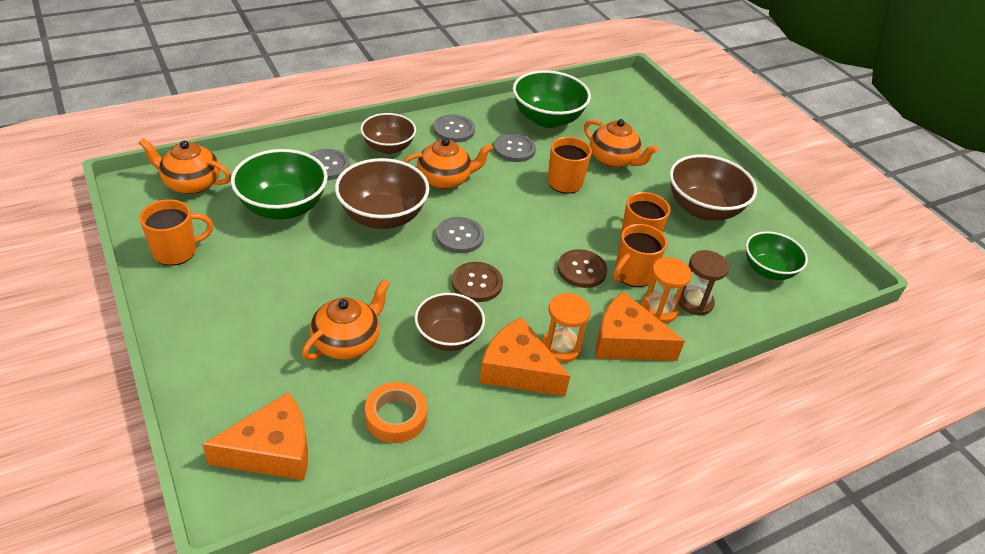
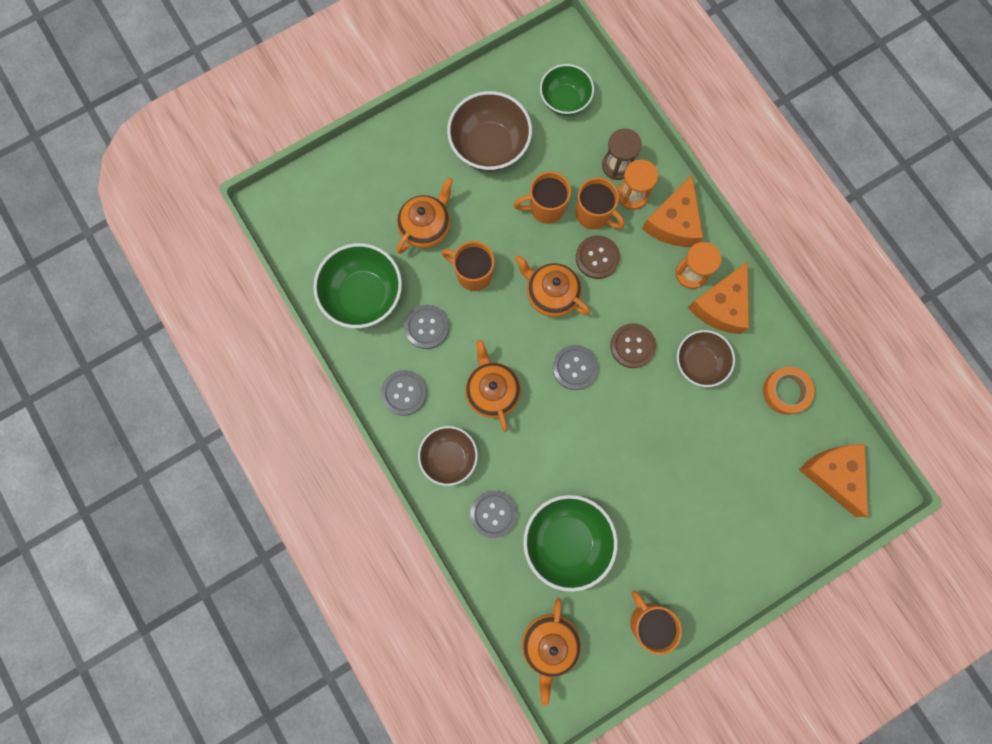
camera: 90 degrees left, 35 degrees up
orange teapot [302,279,390,360] -> orange teapot moved to [515,255,590,317]
brown bowl [335,158,430,229] -> none

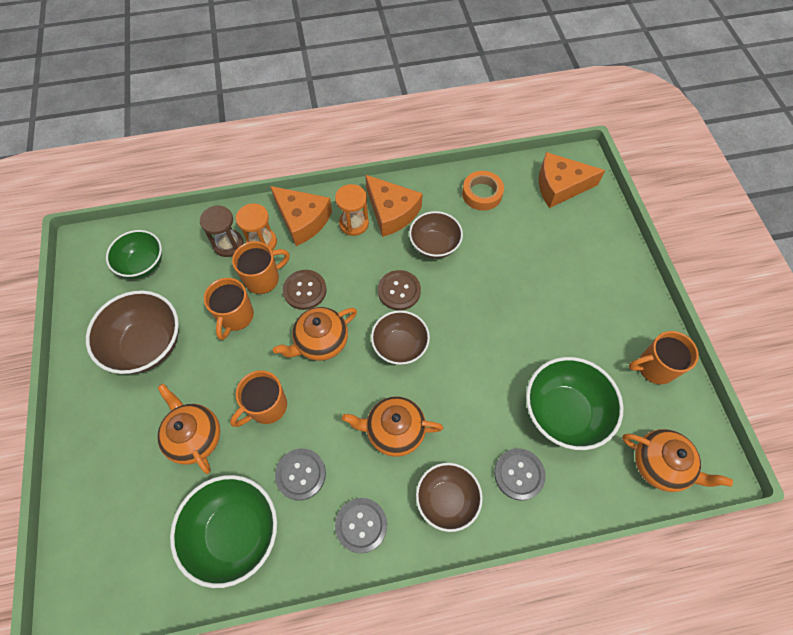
camera: 70 degrees left, 15 degrees down
grey button [553,345,598,390] -> brown bowl [371,310,430,365]

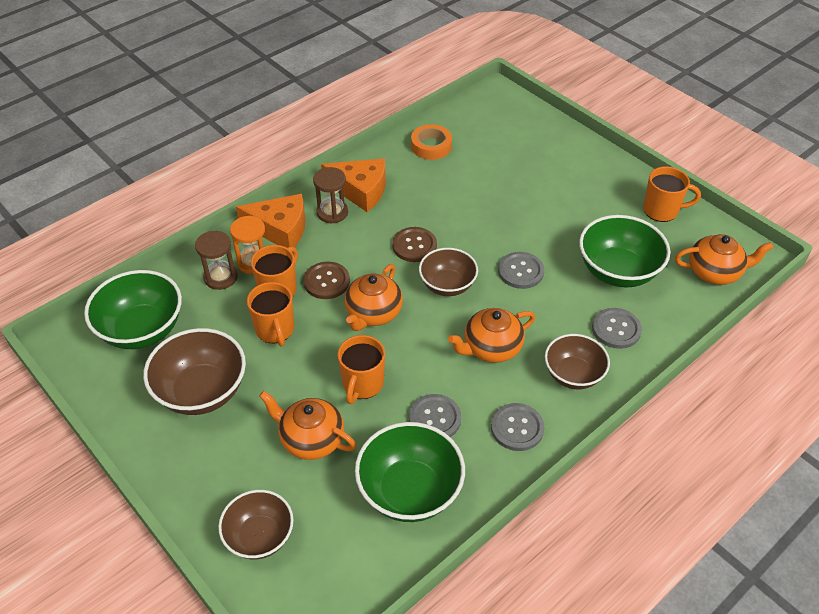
camera: 30 degrees left, 15 degrees down
green bowl [106,230,162,279] -> green bowl [84,270,182,349], size x1.52
orange hourglass [335,184,369,236] -> brown hourglass [313,167,348,223]
brown bowl [409,211,463,259] -> brown bowl moved to [218,490,294,559]
orange cheese [539,152,605,208] -> none
orange mug [628,331,699,384] -> orange mug turned 135 degrees counterclockwise [643,166,701,222]
none -> grey button [498,252,544,289]

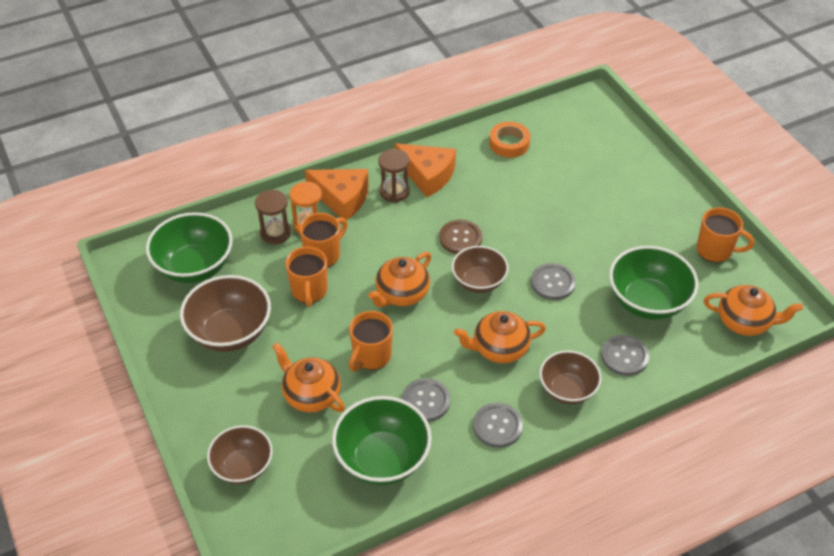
camera: 15 degrees right, 0 degrees up
brown button [303,262,350,299] -> none

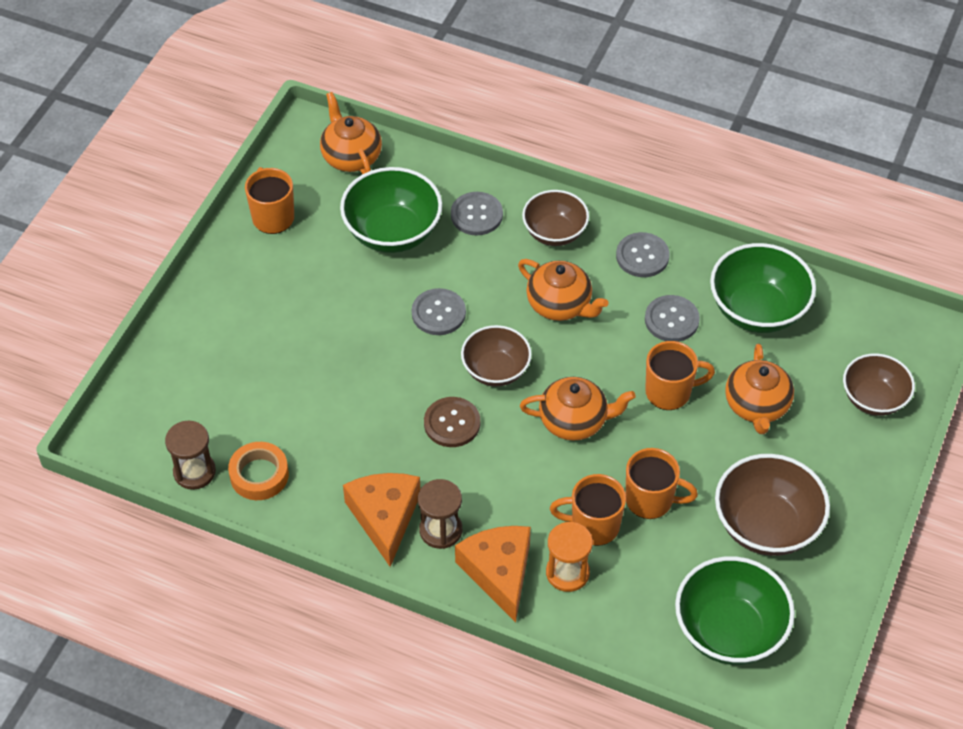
camera: 130 degrees left, 5 degrees up
brown hourglass [255,190,291,244] -> brown hourglass moved to [165,421,216,490]
orange mug [285,247,327,307] -> orange mug turned 60 degrees clockwise [626,448,698,519]

